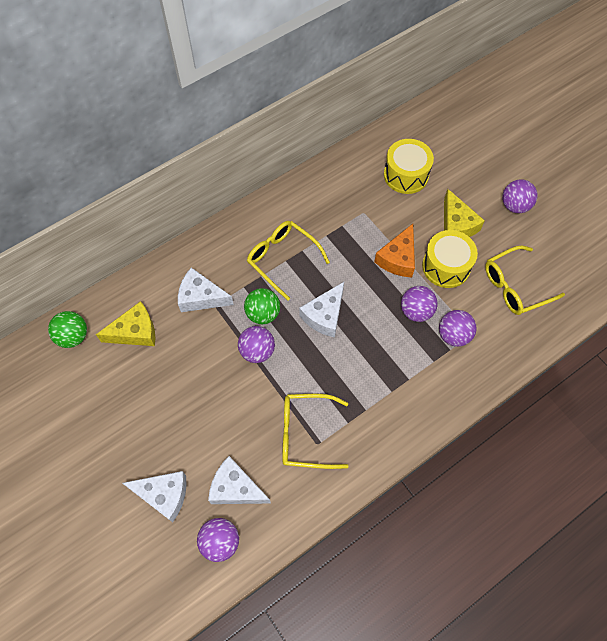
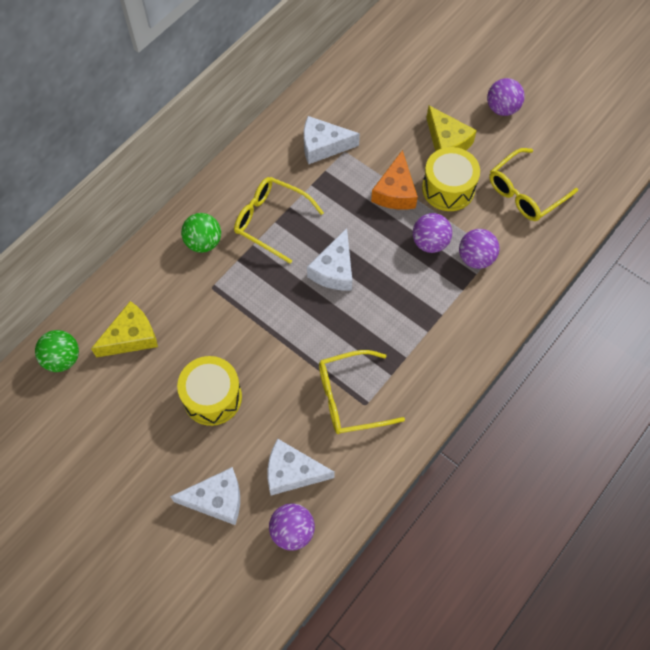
camera: 15 degrees left, 0 degrees up
white cheese [178,268,234,312] -> white cheese moved to [304,116,360,164]
purple ball [238,326,275,363] -> none
green ball [244,288,280,324] -> green ball moved to [181,213,221,253]
yellow drum [384,139,434,194] -> yellow drum moved to [177,356,242,426]

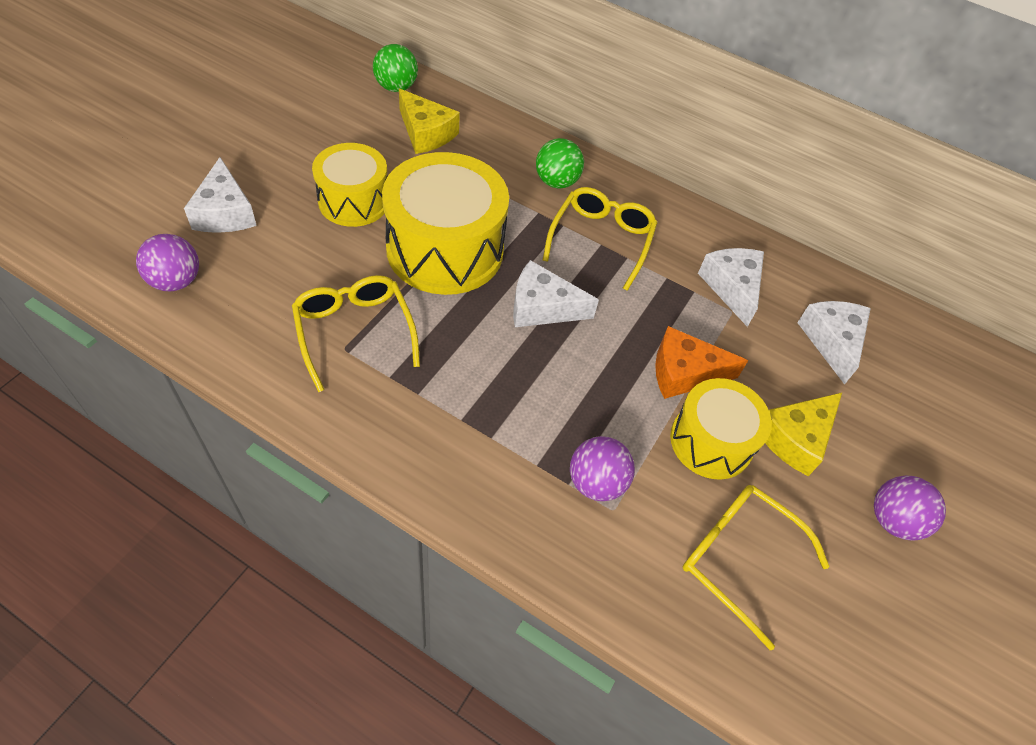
camera: 75 degrees right, 10 degrees down
white cheese [268,439,335,496] -> white cheese moved to [797,301,871,385]
purple ball [413,213,452,253] -> none
none -> yellow drum [382,152,509,295]

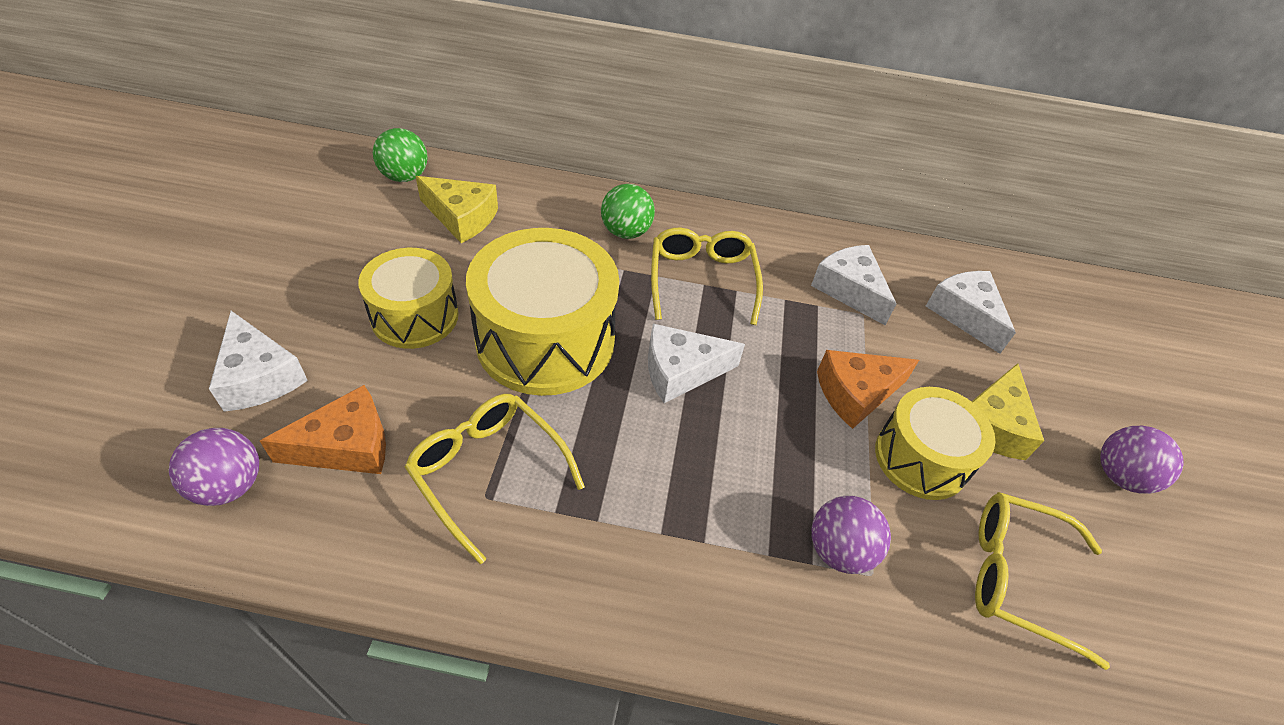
camera: 20 degrees left, 5 degrees down
none -> orange cheese [260,385,386,474]

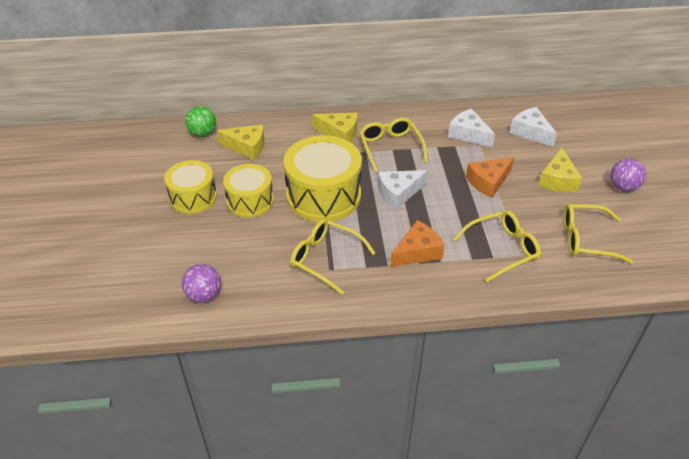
camera: 10 degrees left, 5 degrees down
white cheese [209,311,308,412] -> none
orange cheese [260,385,386,474] -> orange cheese moved to [390,220,445,267]
green ball [601,184,655,239] -> yellow cheese [312,113,357,142]
purple ball [811,496,891,574] -> yellow glasses [454,210,541,282]
yellow drum [875,387,995,500] -> yellow drum moved to [164,160,217,214]

